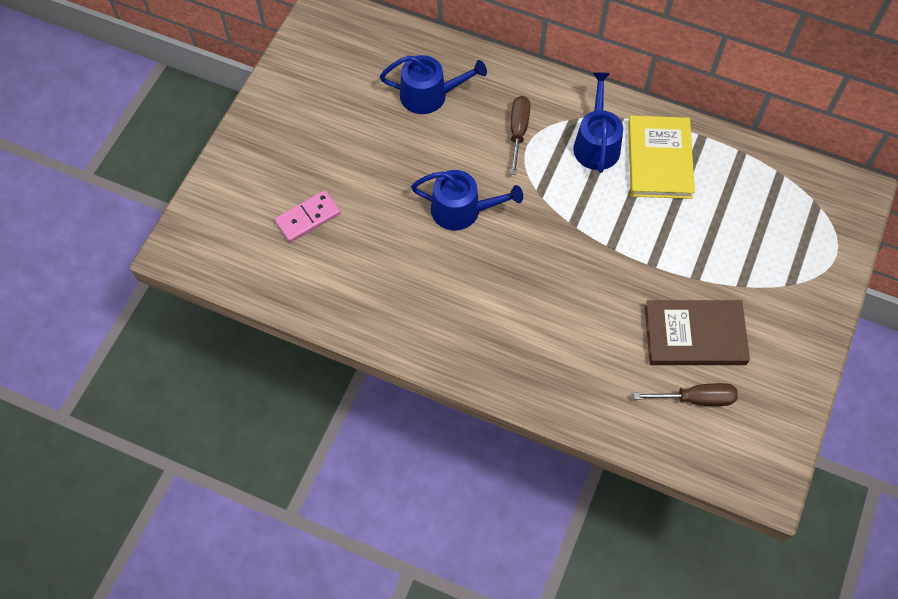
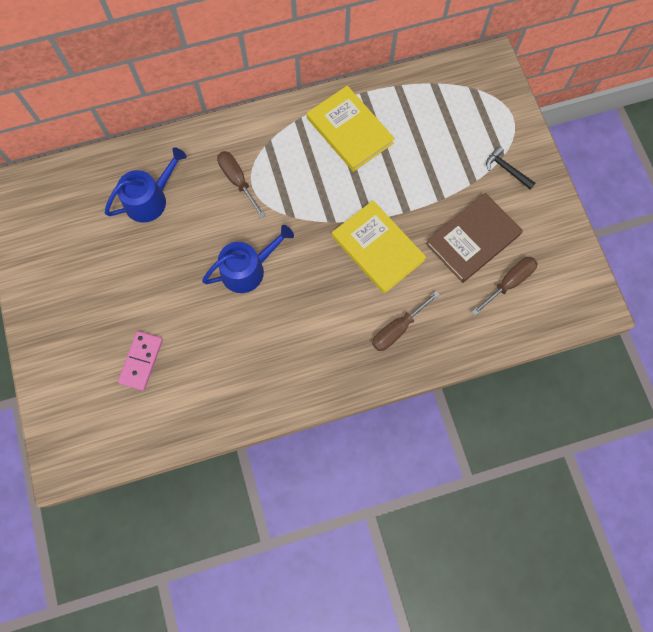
camera: 40 degrees left, 10 degrees up
blue watering can [573,72,623,173] -> none
none -> yellow book [332,200,426,294]
none -> brown screwdriver [372,291,440,351]
none -> black hammer [486,146,536,190]

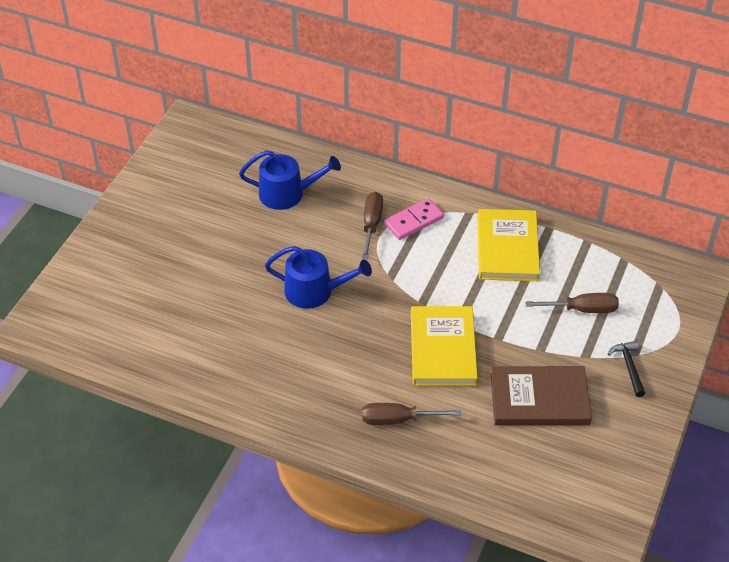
camera: 40 degrees right, 25 degrees down
pink domino [118,331,163,391] -> pink domino moved to [384,198,444,240]
brown screwdriver [472,257,538,316] -> brown screwdriver moved to [525,293,619,313]

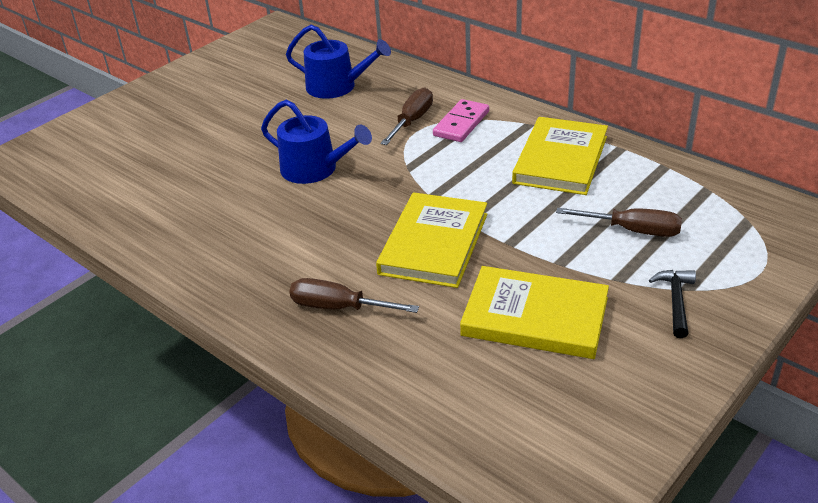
camera: 20 degrees right, 10 degrees down
pink domino [384,198,444,240] -> pink domino turned 45 degrees counterclockwise [433,99,489,142]
brown book [490,366,592,426] -> yellow book [460,266,609,359]

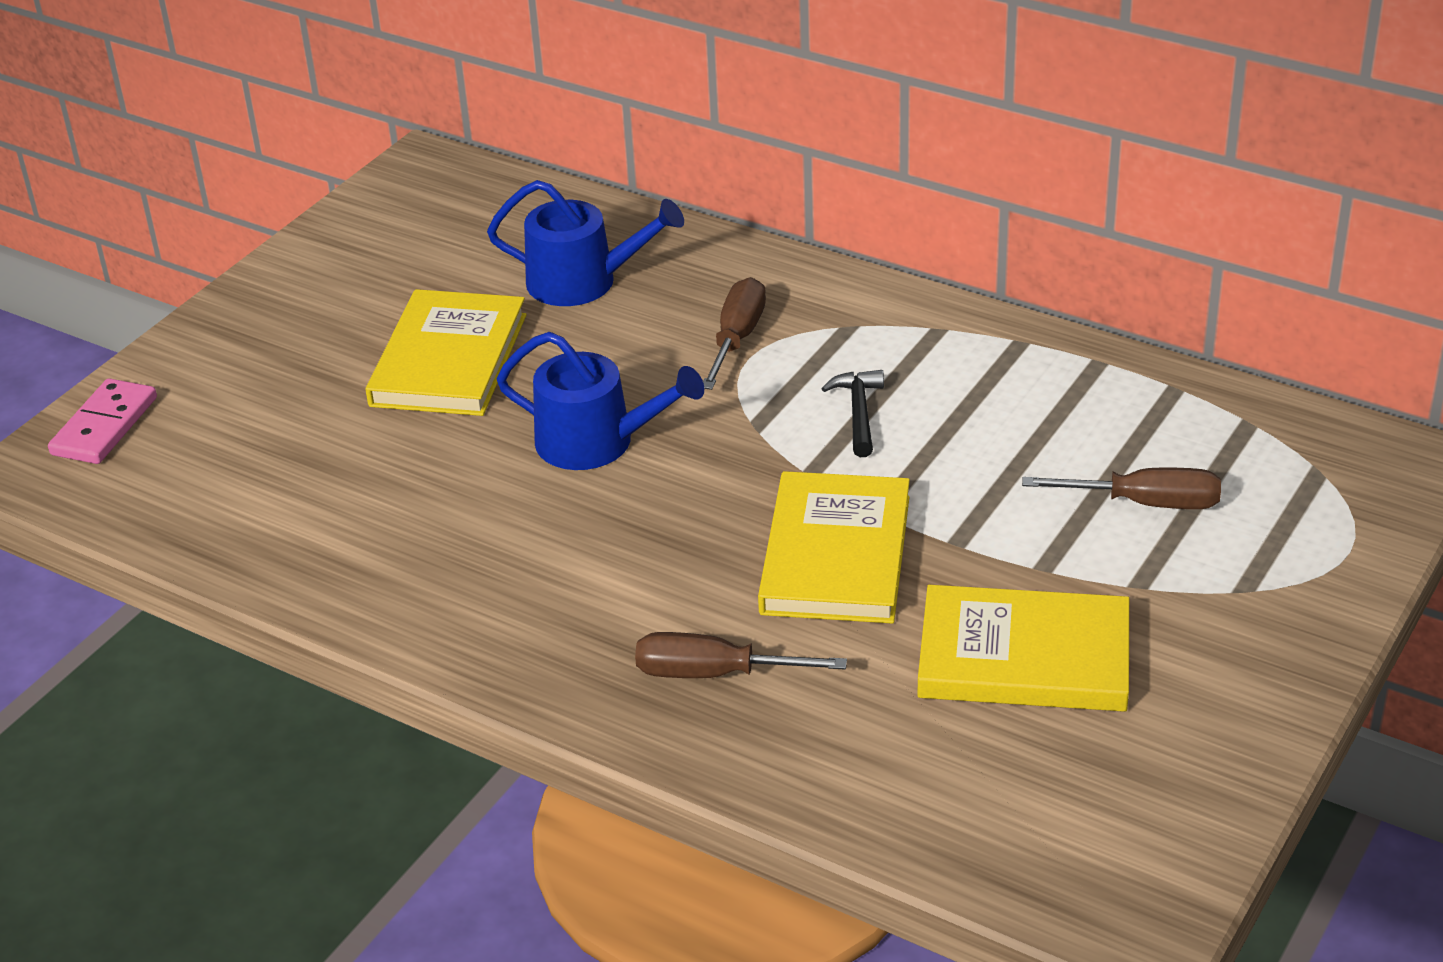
camera: 10 degrees left, 0 degrees up
pink domino [433,99,489,142] -> pink domino moved to [48,378,157,464]
yellow book [512,117,608,195] -> yellow book moved to [365,289,527,416]
black hammer [649,270,696,338] -> black hammer moved to [821,370,884,457]

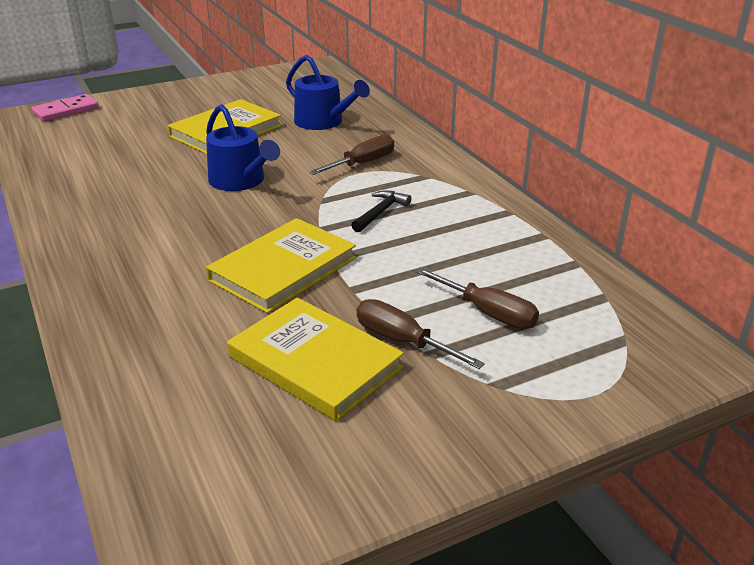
camera: 30 degrees right, 5 degrees down
brown screwdriver [635,632,847,678] -> brown screwdriver moved to [356,299,485,369]

